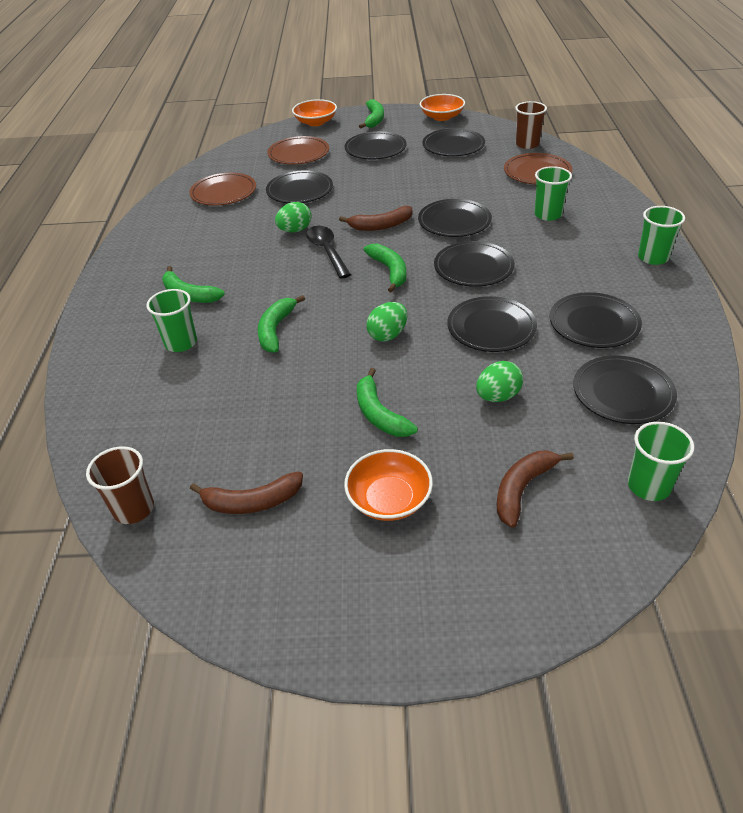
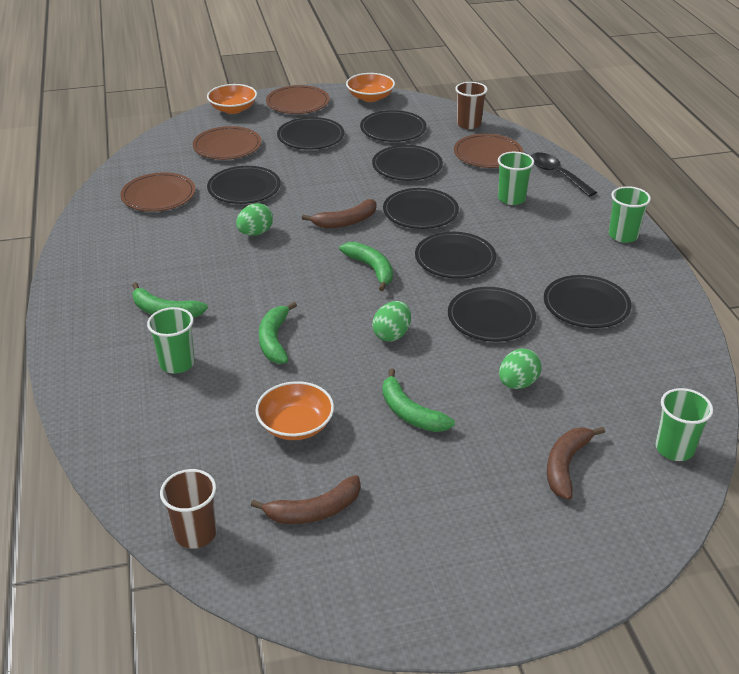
camera: 15 degrees left, 5 degrees down
black spoon [306,226,351,279] -> black spoon moved to [531,153,597,197]
orange bowl [344,449,433,521] -> orange bowl moved to [255,381,334,440]
green banana [359,99,384,129] -> brown plate [266,85,329,114]
black plate [573,355,677,424] -> black plate moved to [372,145,443,181]

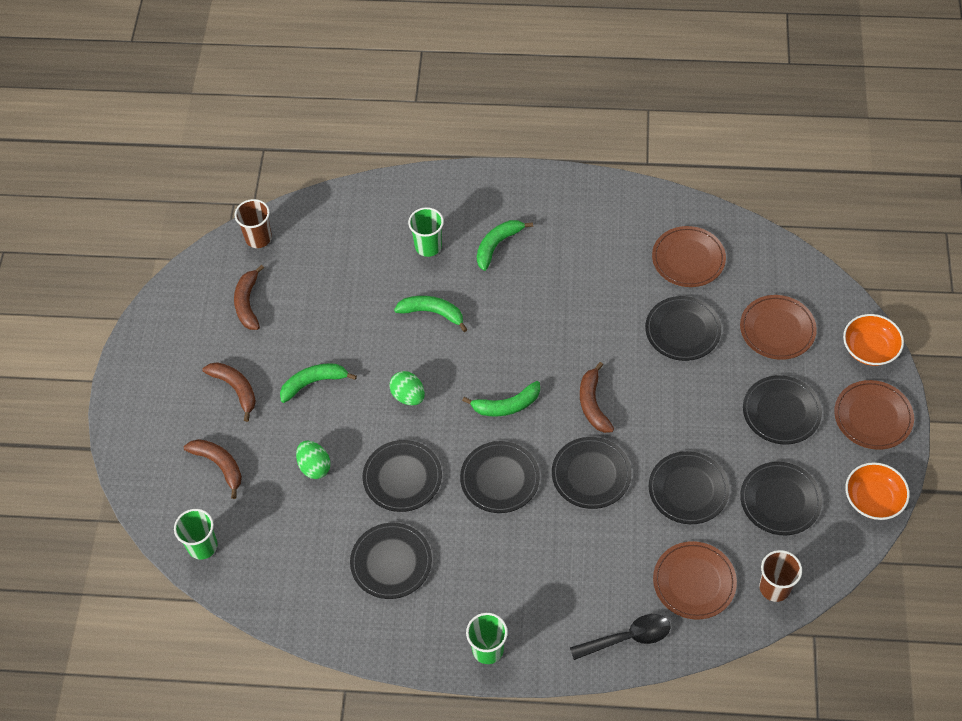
camera: 110 degrees right, 20 degrees up
green egg [236,203,273,236] -> none
orange bowl [255,381,334,440] -> none
green cup [498,152,534,205] -> none
none -> brown banana [202,362,256,422]

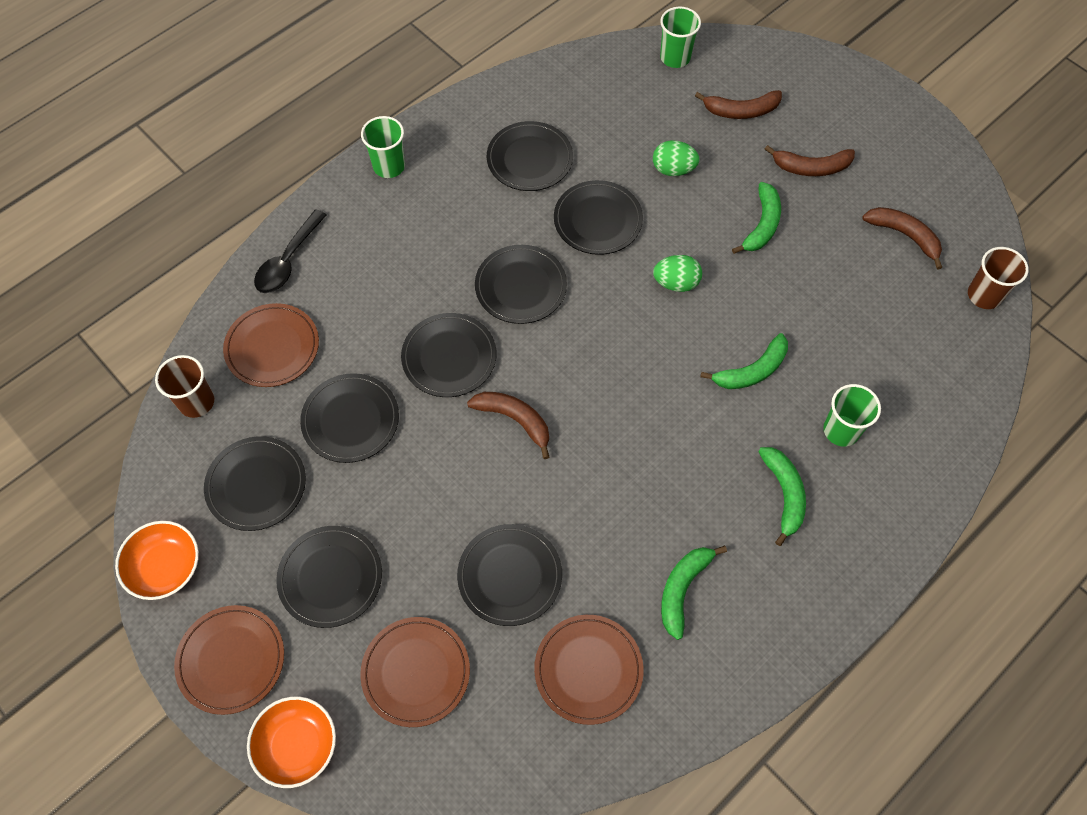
camera: 130 degrees right, 5 degrees up
green banana [462,381,540,416] -> green banana moved to [661,546,727,640]

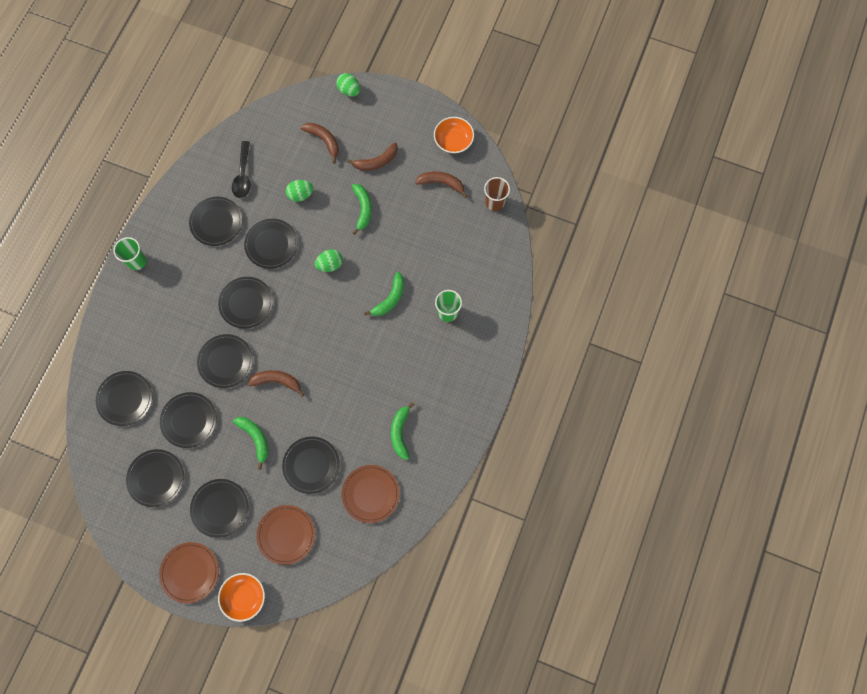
camera: 25 degrees left, 10 degrees up
orange bowl [115,521,199,600] -> orange bowl moved to [434,117,474,153]
brown cup [155,355,214,418] -> none
brown plate [223,303,319,387] -> black plate [96,371,152,426]
black spoon [254,209,326,293] -> black spoon moved to [232,141,251,198]
green cup [660,7,701,68] -> none
brown banana [695,90,782,119] -> brown banana turned 105 degrees counterclockwise [301,123,339,163]
green banana [758,447,806,546] -> green banana moved to [233,417,269,470]
none -> green egg [337,73,360,97]

